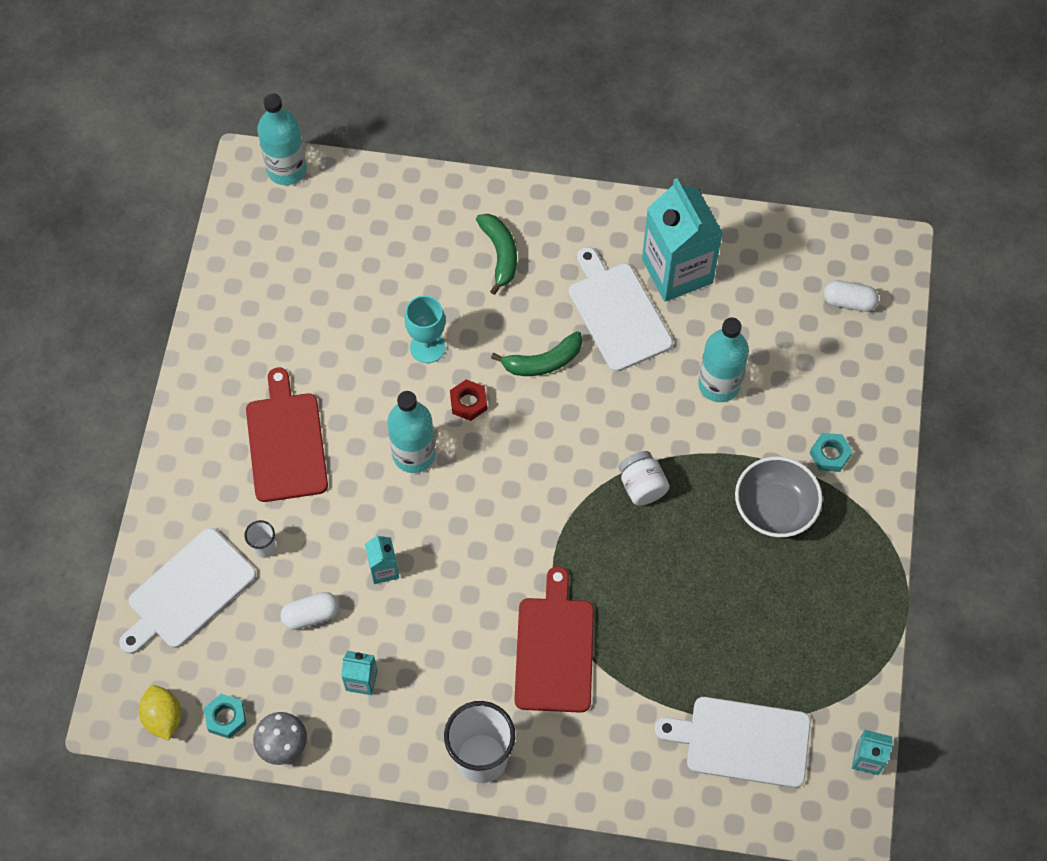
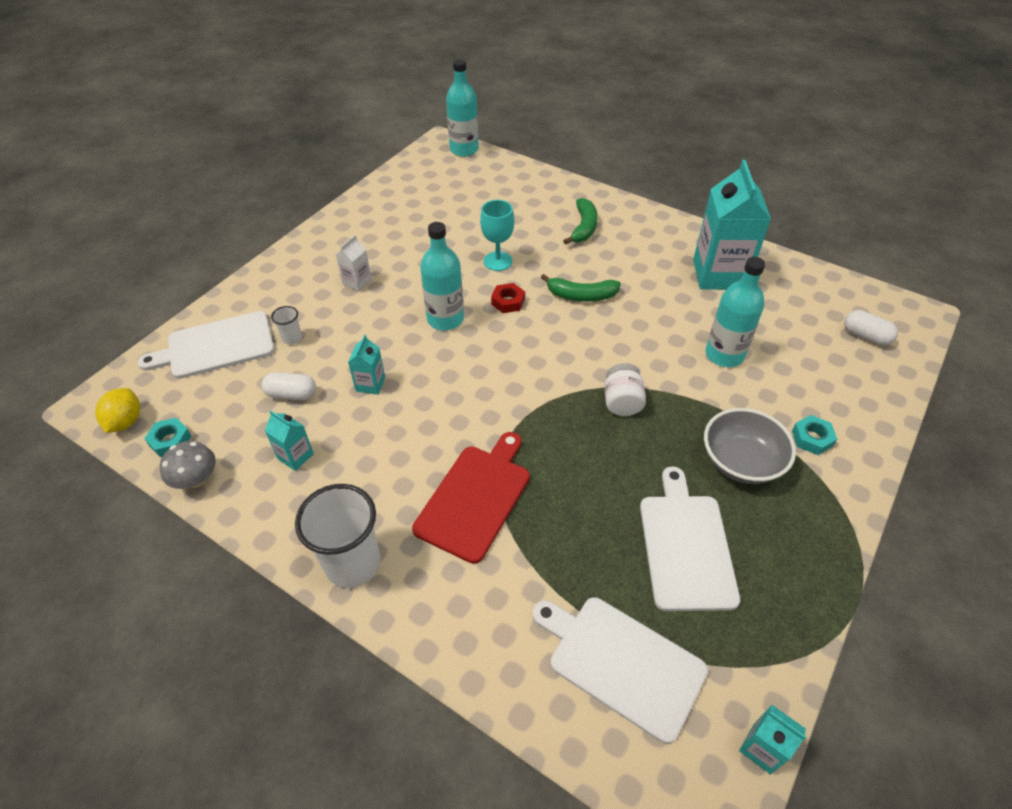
camera: 25 degrees right, 15 degrees down
red cutting board [246,367,328,502] -> white carton [336,235,372,292]
white cutting board [569,247,673,372] -> white cutting board moved to [640,466,740,611]

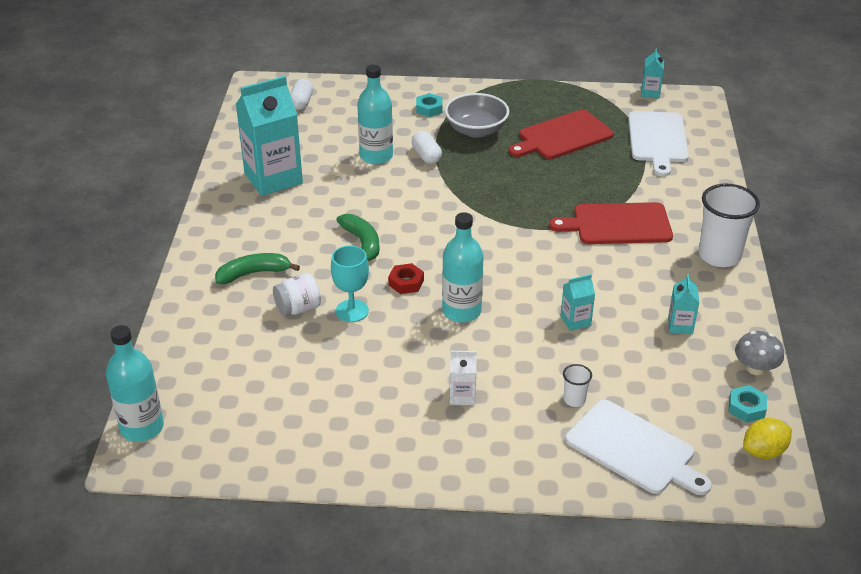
camera: 120 degrees left, 10 degrees down
white capsule [261,372,316,400] -> white capsule moved to [412,131,442,164]
white jar [604,363,646,416] -> white jar moved to [273,273,321,316]
white cutting board [640,466,740,611] -> red cutting board [509,110,614,159]

